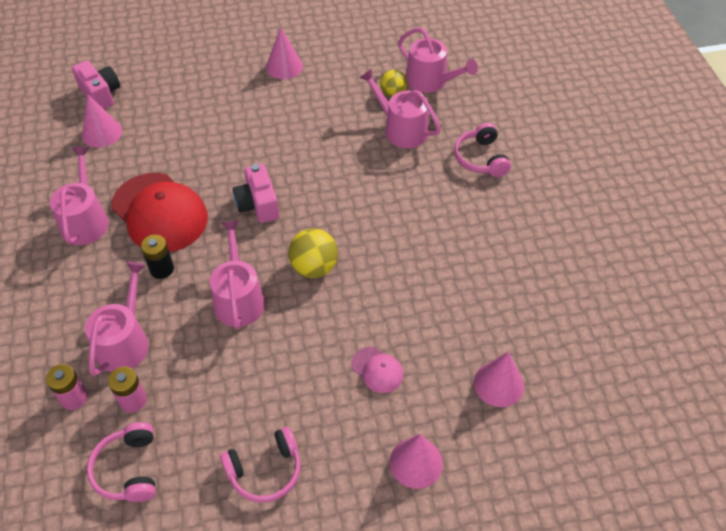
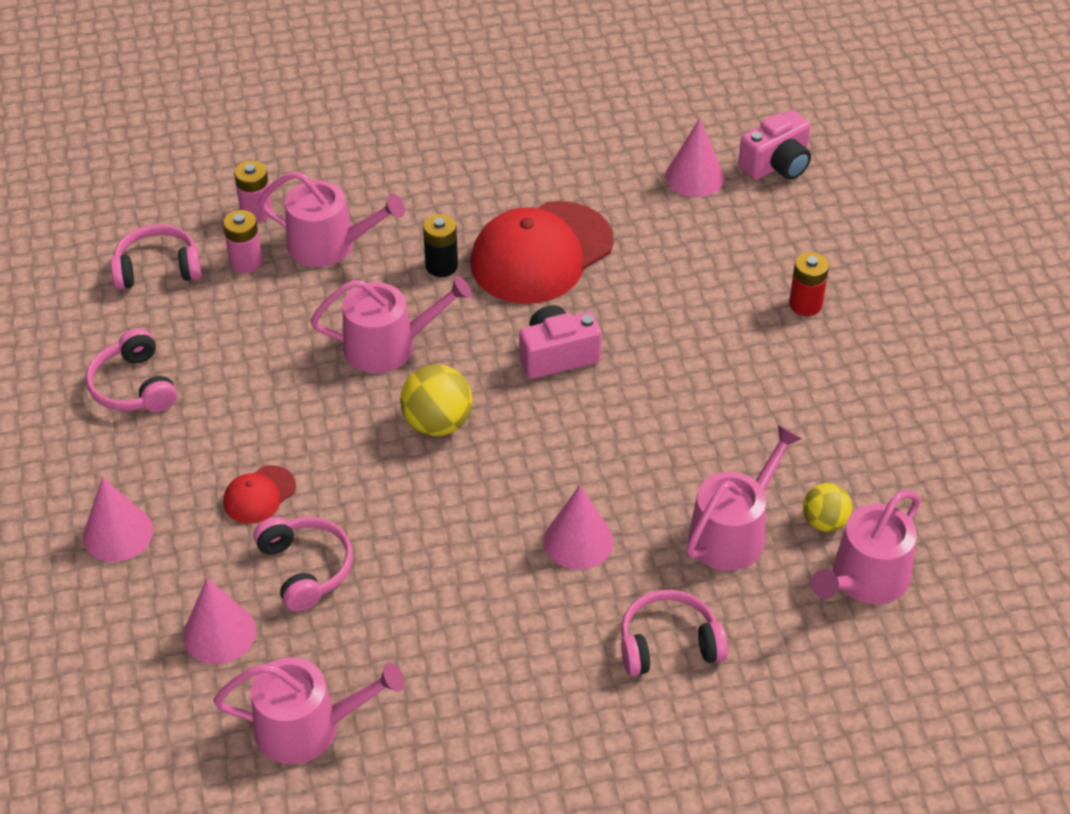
camera: 90 degrees right, 5 degrees down
pink watering can [50,147,109,245] -> pink watering can moved to [213,657,405,764]
pink cone [266,27,303,79] -> pink cone moved to [544,485,613,570]
pink cap [352,347,404,393] -> red cap [223,465,296,524]
none -> pink headphones [254,517,353,612]
none -> red battery [789,252,829,316]

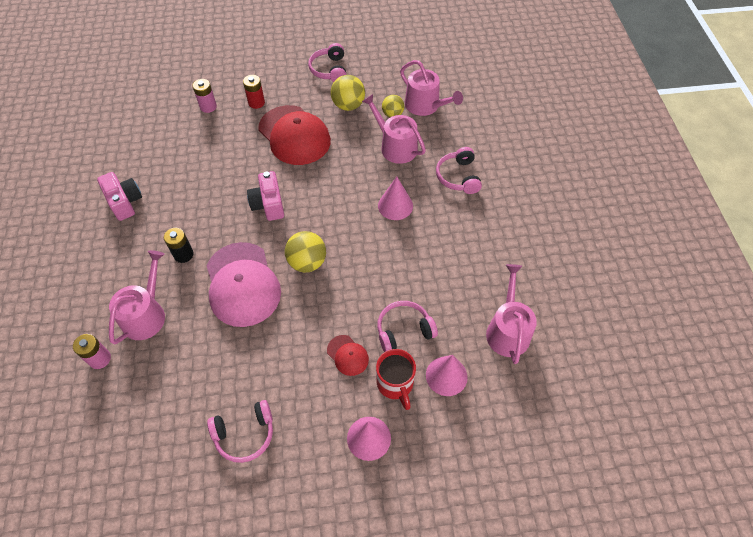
camera: 85 degrees left, 10 degrees up
pink headphones [110,224,201,290] -> pink headphones moved to [308,43,346,82]
pink battery [223,210,262,273] -> pink battery moved to [193,79,217,113]
pink watering can [311,276,472,373] -> pink cap [207,242,281,327]
red cap [470,201,614,304] -> red cap moved to [258,105,331,165]
pink cone [665,118,724,197] -> none
pink camera [738,110,811,180] -> pink camera moved to [97,172,142,221]
none -> yellow ball [331,75,365,111]
none -> red mug [376,349,416,410]

